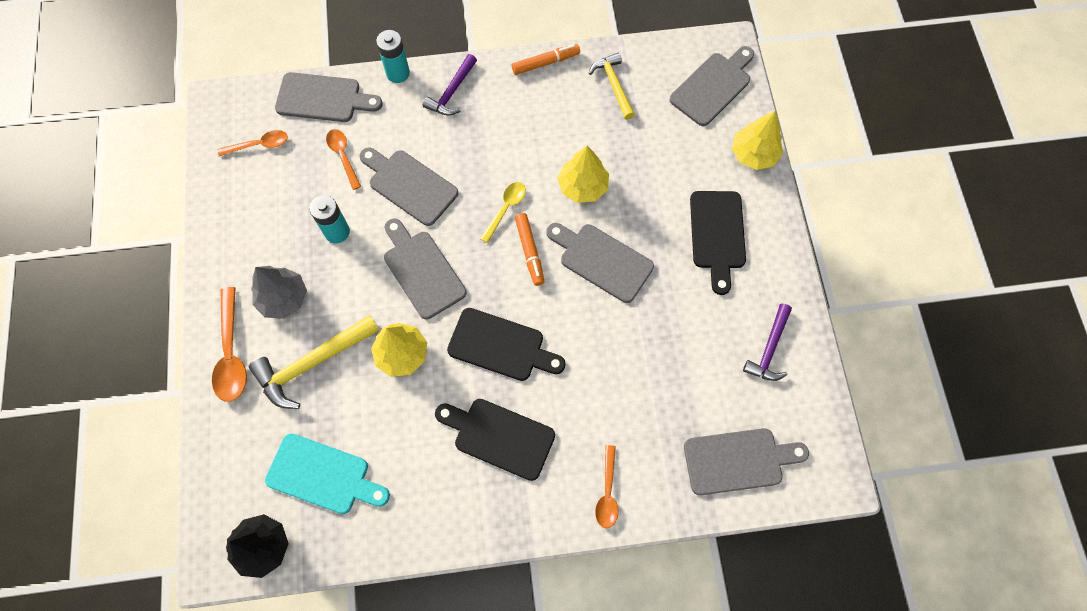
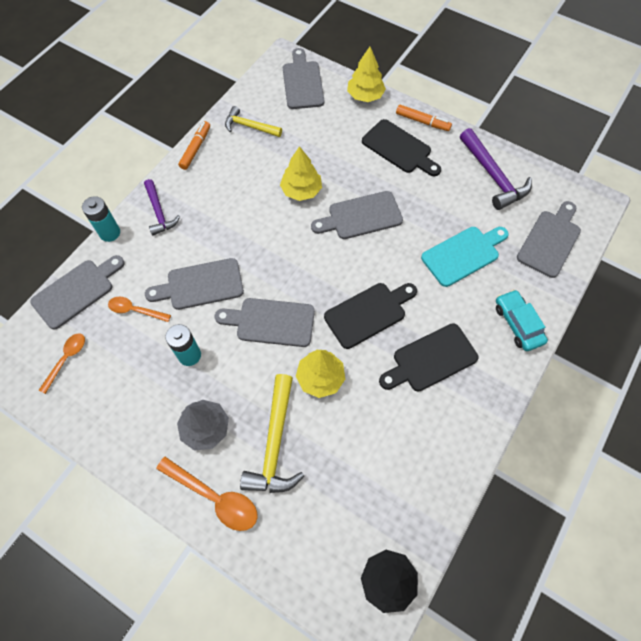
camera: 50 degrees left, 5 degrees down
turquoise cutting board [265,433,390,514] -> turquoise cutting board moved to [421,227,509,287]
yellow spoon [480,182,526,243] -> none
orange marker [515,213,545,286] -> orange marker moved to [396,105,452,131]
orange spoon [595,445,619,528] -> turquoise car [496,290,548,351]
purple hammer [743,304,792,381] -> purple hammer [460,128,532,210], size x1.55

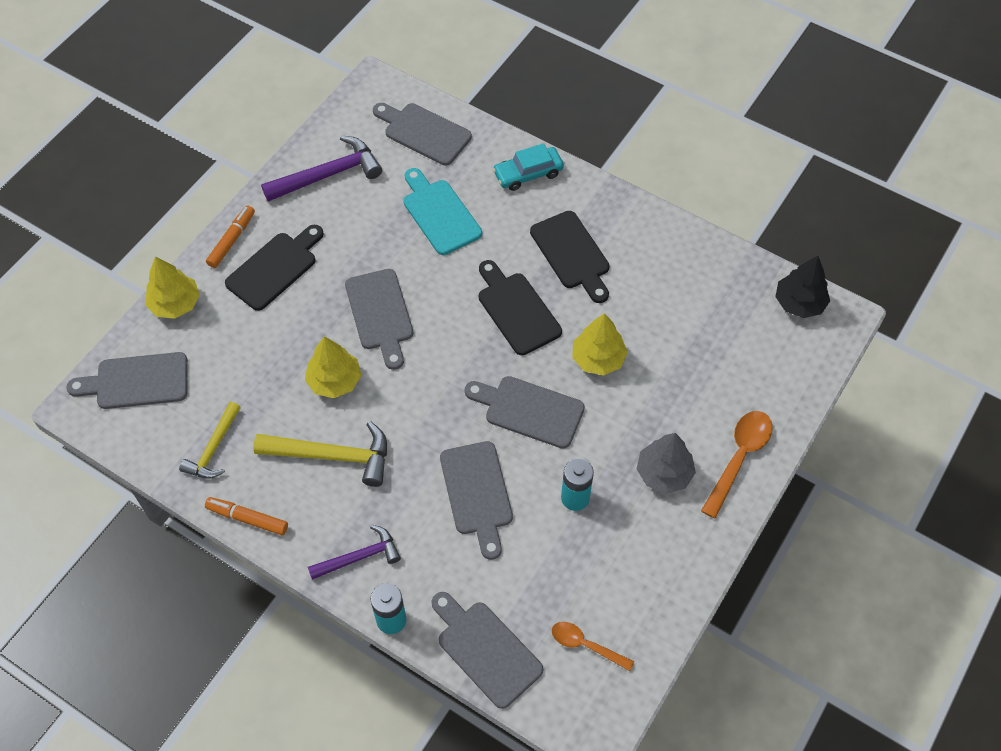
camera: 90 degrees left, 5 degrees down
orange spoon [108,297,171,322] -> none
grey cutting board [215,298,315,347] -> grey cutting board turned 105 degrees clockwise [465,376,585,449]
yellow hammer [240,374,304,493] -> yellow hammer moved to [253,421,387,487]

